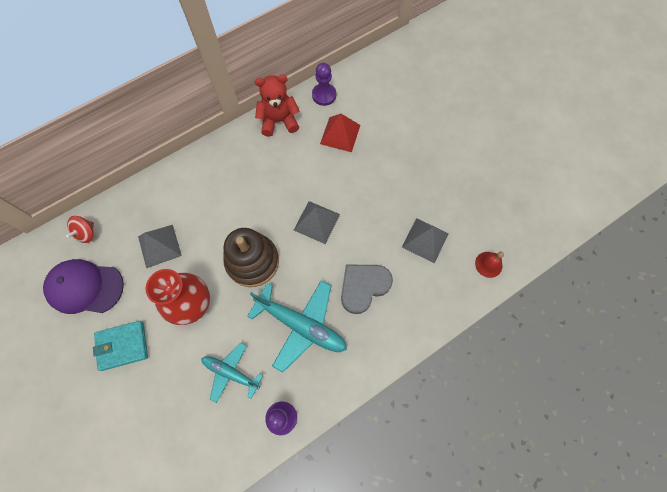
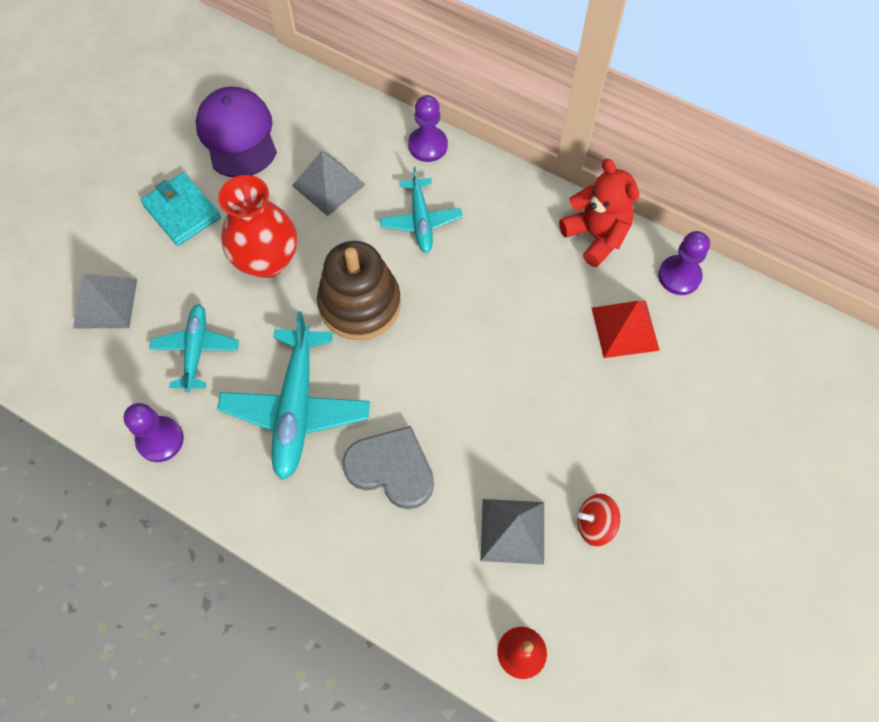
camera: 65 degrees right, 5 degrees down
red spinning top [66,216,94,243] -> red spinning top moved to [578,493,620,546]
grey pyramid [294,201,340,244] -> grey pyramid moved to [73,274,137,328]
none -> turquoise plane [380,167,463,253]
none -> purple pawn [408,95,448,162]

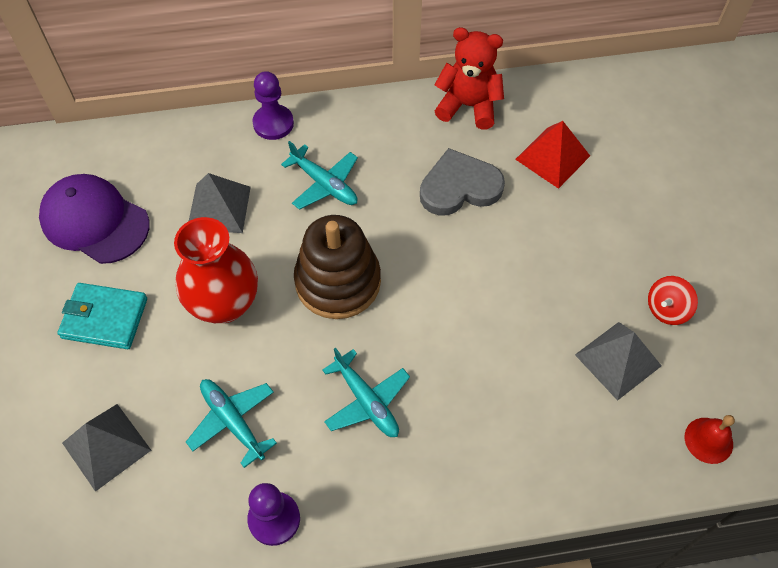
camera: 40 degrees left, 5 degrees down
turquoise plane [217,311,370,480] -> turquoise plane [322,347,410,437], size x0.61
grey heart [342,426,434,509] -> grey heart moved to [420,148,505,216]
purple pawn [658,231,710,295] -> none

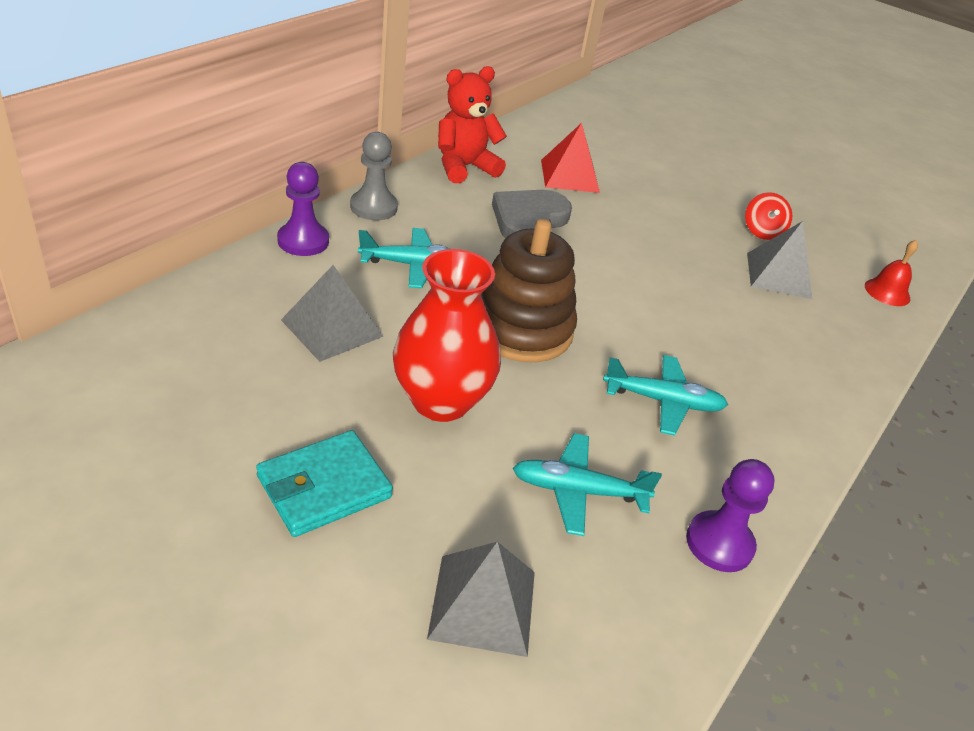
camera: 50 degrees left, 20 degrees down
purple cap [39,174,149,264] -> none
none -> grey pawn [350,132,398,220]

